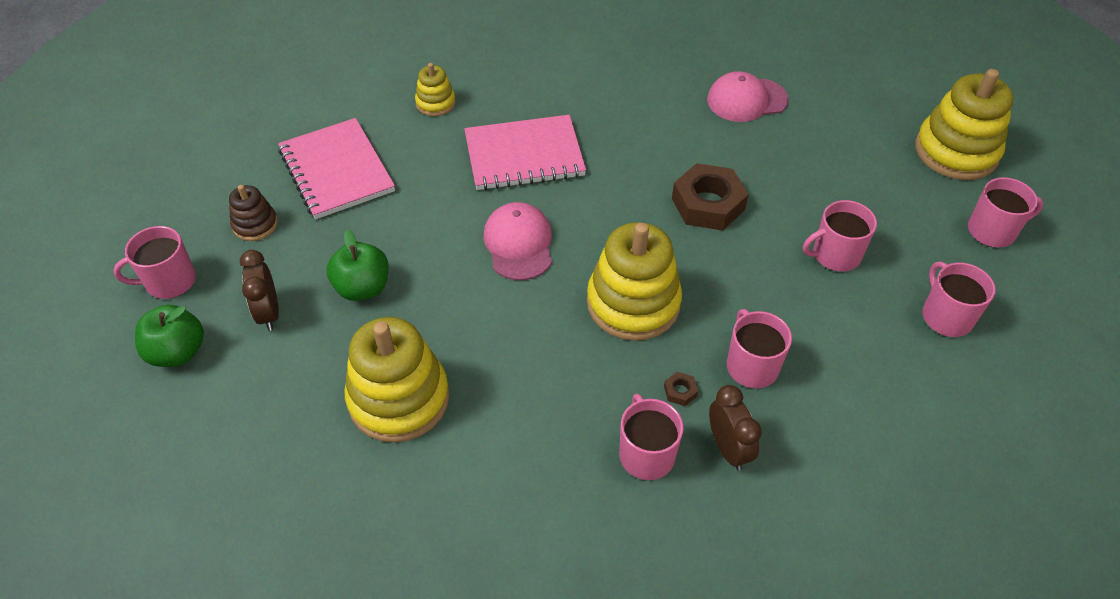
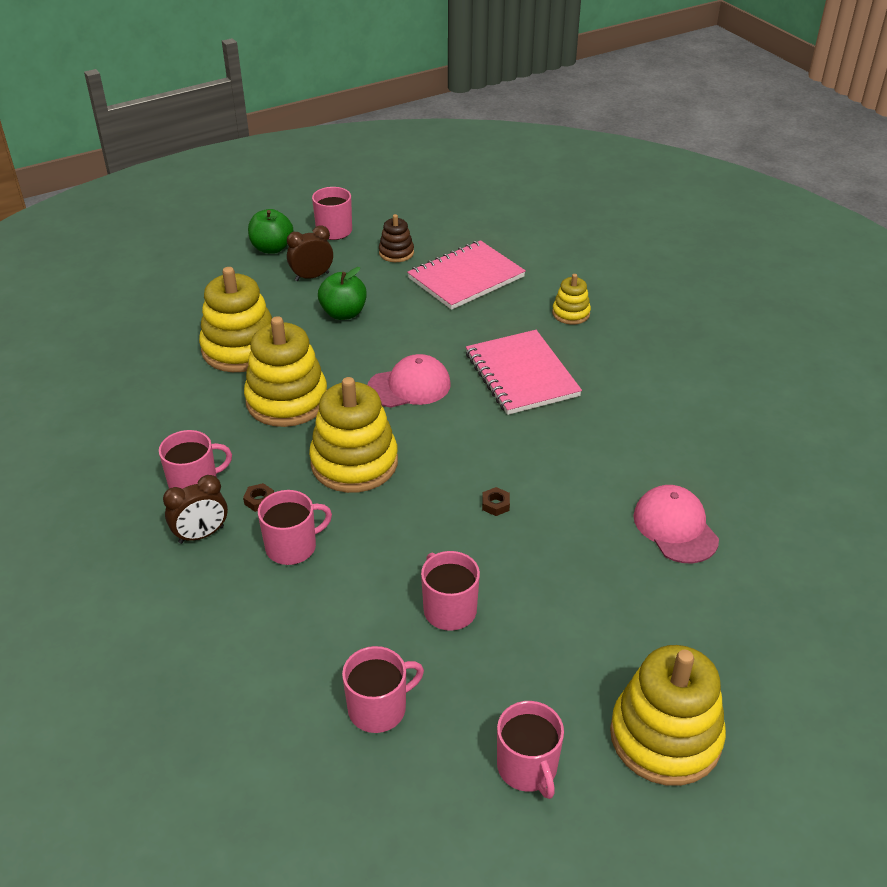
camera: 80 degrees right, 10 degrees down
brown nut [672,163,749,230] -> brown nut [482,487,510,516], size x0.40
none -> yellow stacking toy [244,316,327,427]

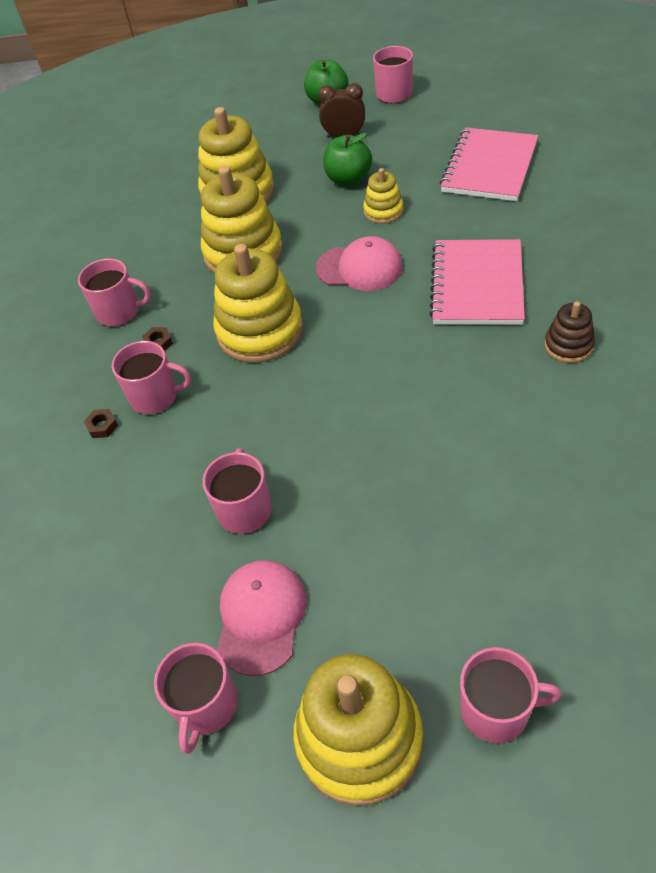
camera: 35 degrees right, 10 degrees up
brown clock [163,475,228,544] -> none
pink mug [342,646,424,733] -> pink mug moved to [460,647,561,743]
brown stacking toy [379,214,414,262] -> brown stacking toy moved to [544,301,595,363]
pink notebook [407,240,526,310] -> pink notebook turned 60 degrees counterclockwise [440,127,538,201]
brown nut [482,487,510,516] -> brown nut moved to [84,409,118,438]
yellow stacking toy [552,274,591,325] -> yellow stacking toy moved to [363,168,404,224]
pink cap [633,485,719,563] -> pink cap moved to [217,560,307,676]

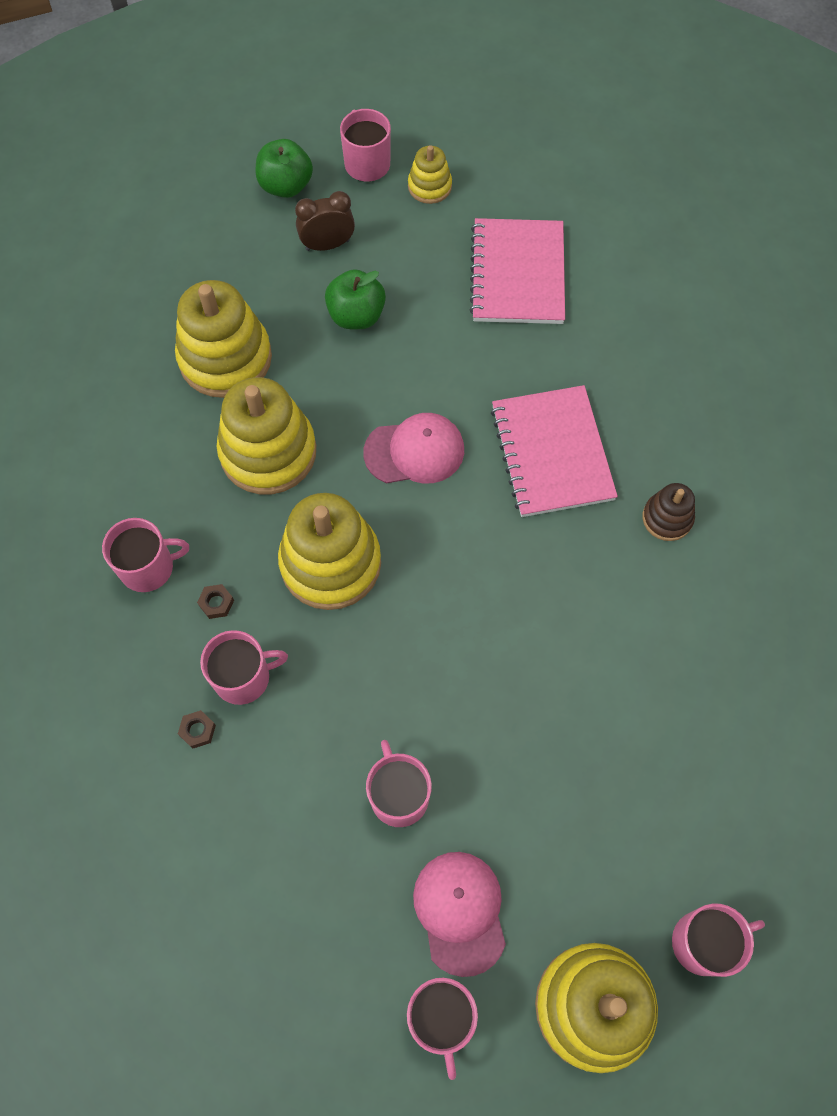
camera: 25 degrees left, 15 degrees up
yellow stacking toy [363,168,404,224] -> yellow stacking toy moved to [408,145,452,204]

